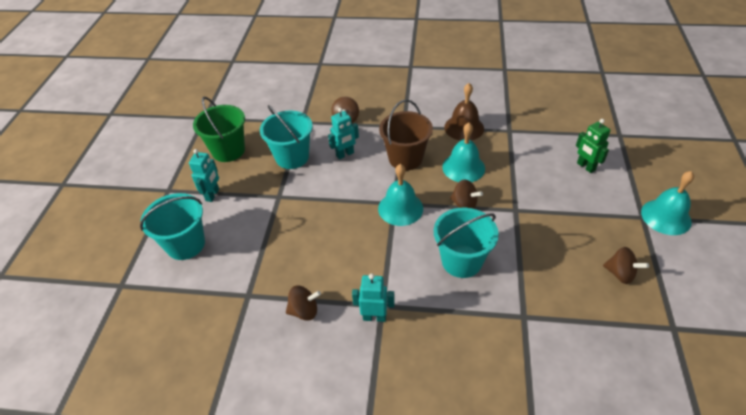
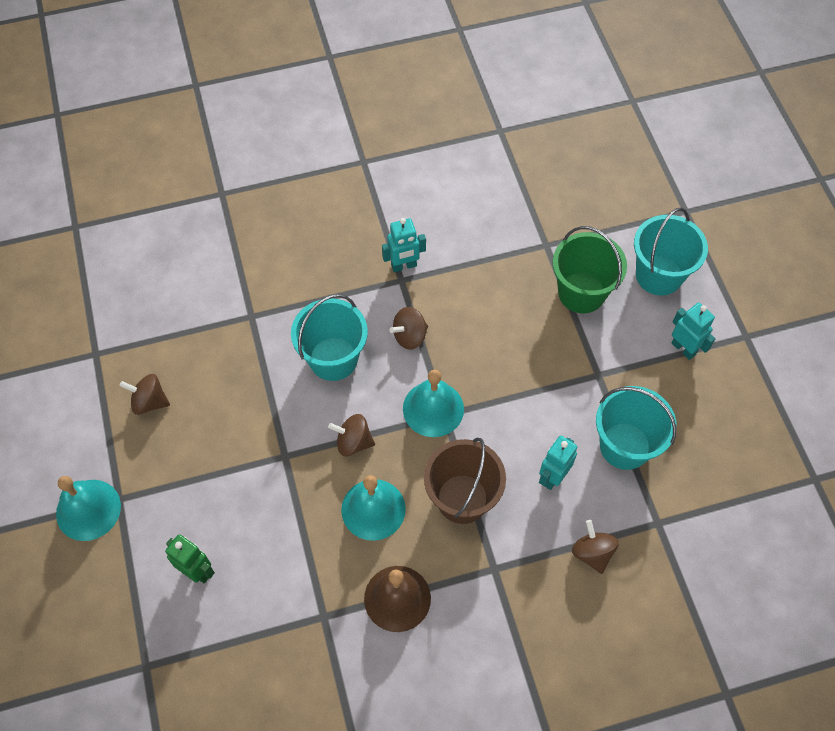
camera: 155 degrees right, 15 degrees up
turquoise robot [189,149,219,202] -> turquoise robot turned 150 degrees clockwise [671,303,716,360]
green bucket [193,97,245,162] -> green bucket moved to [553,226,627,313]
brown spinning top [286,285,321,321] -> brown spinning top moved to [390,307,428,350]

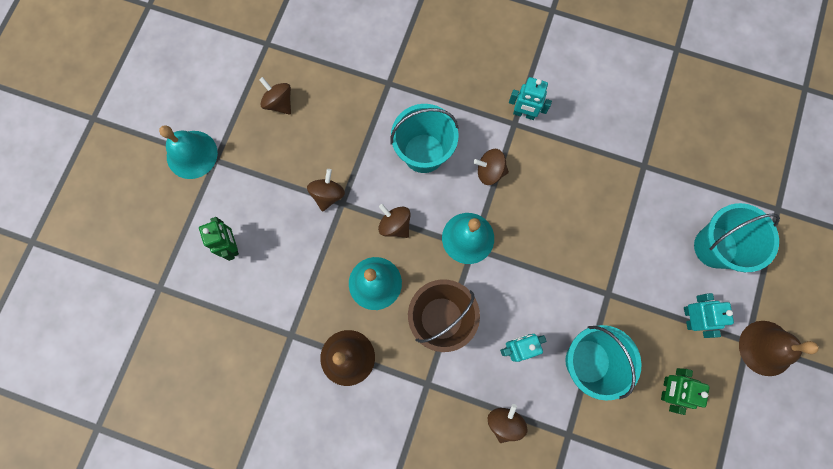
camera: 35 degrees right, 15 degrees up
green bucket [553,226,627,313] -> none
none -> brown spinning top [307,169,345,212]
none -> green robot [661,368,710,415]
none -> brown bell [739,321,819,376]

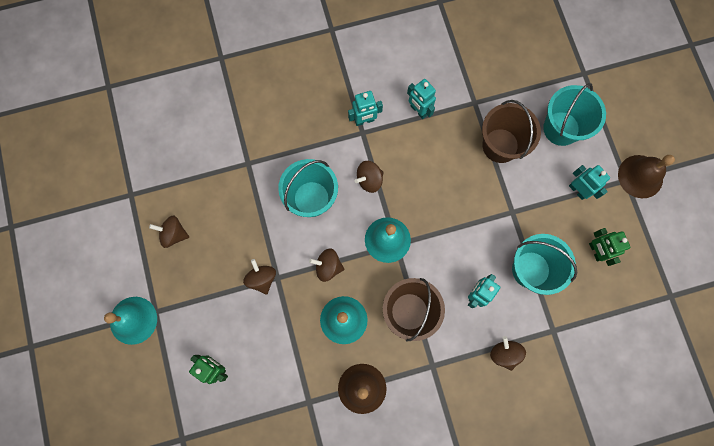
camera: 35 degrees left, 0 degrees up
none -> turquoise robot [407,79,436,119]
none -> brown bucket [482,100,541,163]

